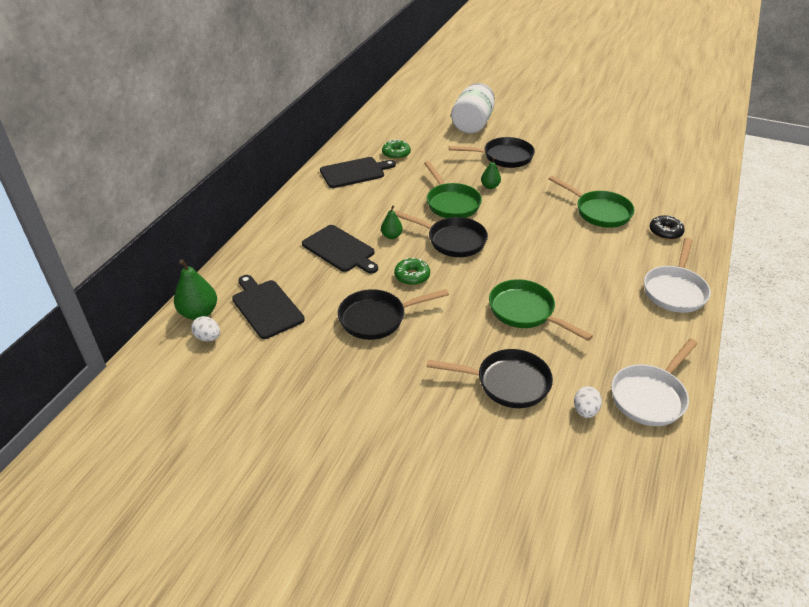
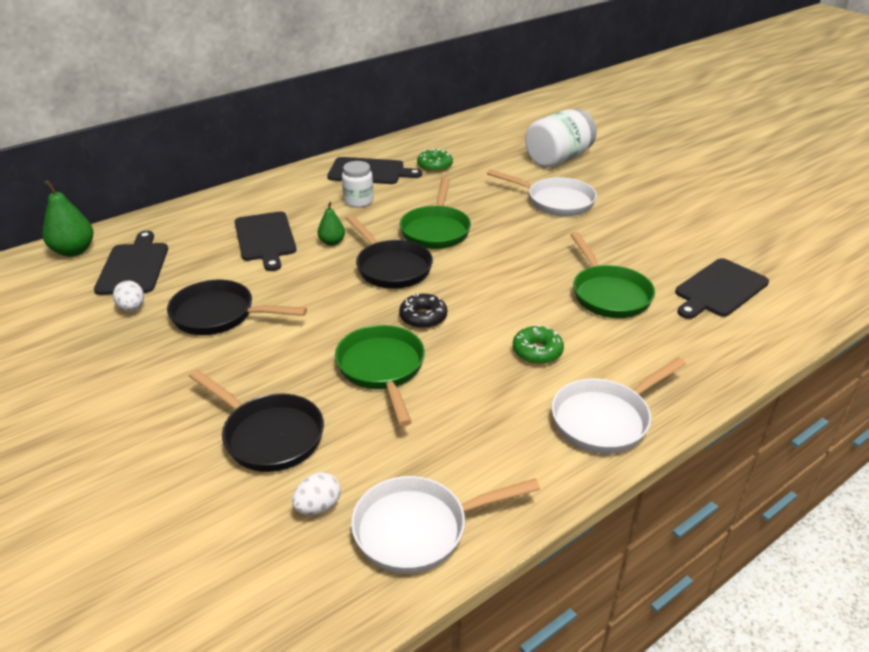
camera: 30 degrees right, 5 degrees down
white egg [191,316,220,341] -> white egg moved to [113,281,144,312]
green donut [394,258,430,285] -> green donut moved to [513,325,564,364]
black pan [449,137,535,168] -> white pan [487,169,597,217]
green pear [481,157,501,189] -> none
black donut [650,215,685,240] -> black donut moved to [399,294,447,329]
none -> white jar [342,161,374,207]
none -> black cutting board [675,258,769,319]

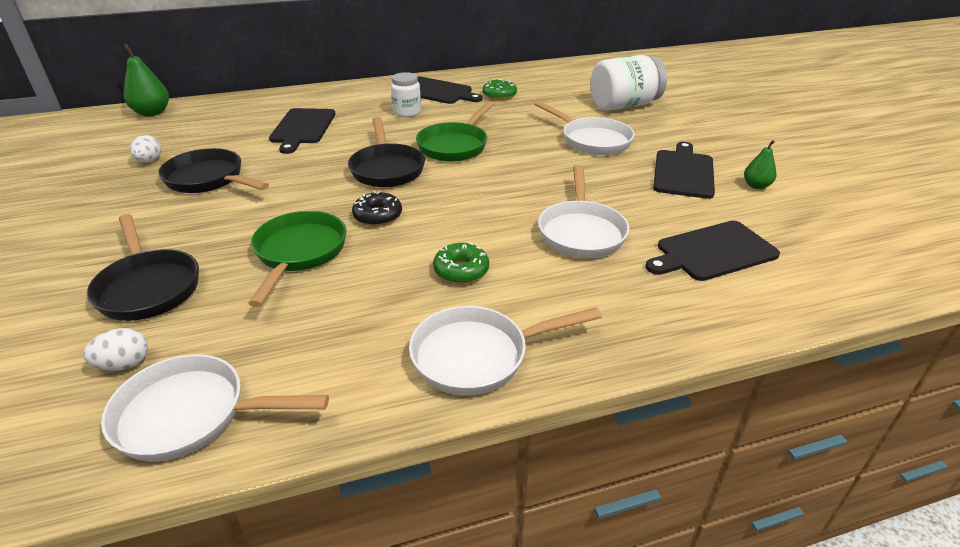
camera: 20 degrees right, 0 degrees up
black cutting board [94,231,168,295] -> black cutting board moved to [653,142,715,199]
green pear [318,202,345,246] -> green pear moved to [744,140,776,189]
green pan [570,232,655,318] -> white pan [538,165,629,258]

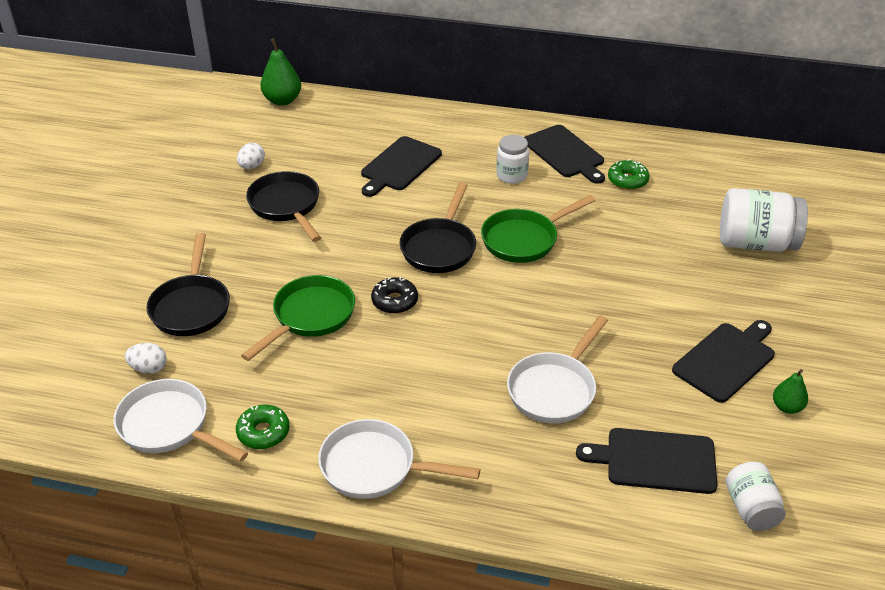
camera: 30 degrees right, 5 degrees up
green donut [433,242,489,284] -> green donut moved to [236,405,290,449]
white pan [534,101,635,155] -> none
none -> white jar [726,462,786,531]

